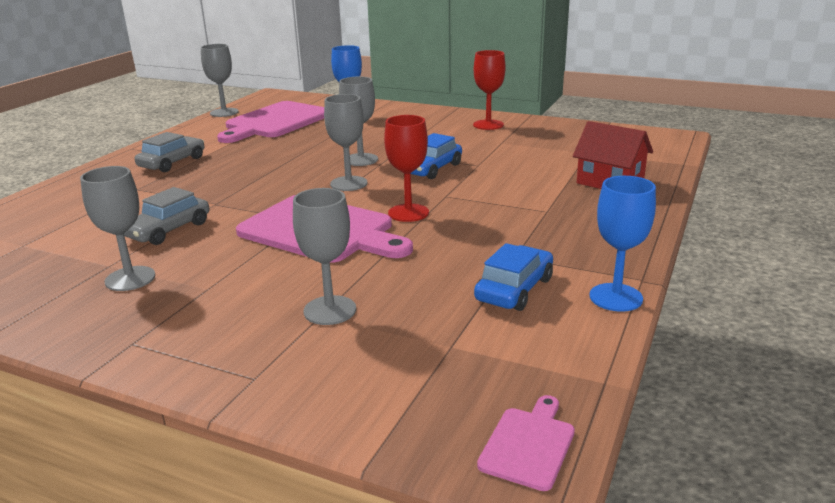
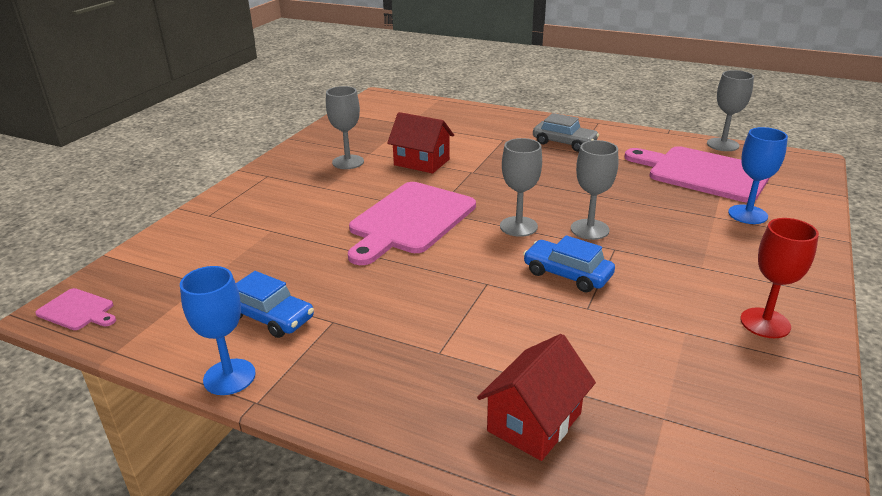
camera: 90 degrees right, 5 degrees up
grey car [124,187,209,245] -> red house [387,112,454,173]
grey goblet [293,188,356,325] -> none
red goblet [384,115,429,222] -> none

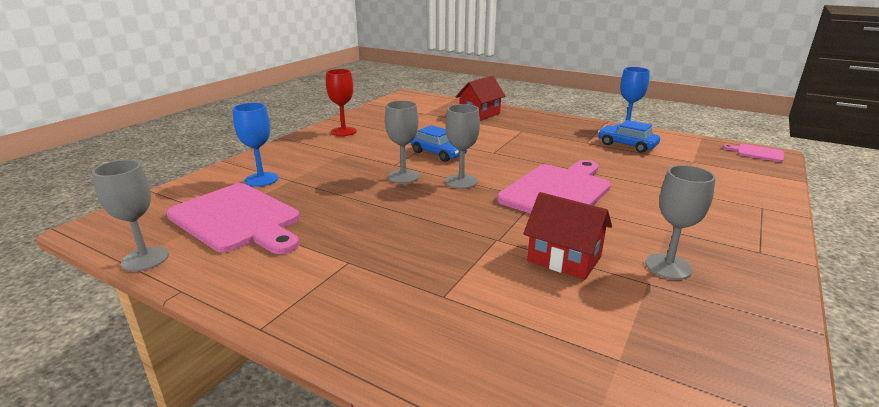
camera: 175 degrees left, 5 degrees down
grey car [533,113,599,152] -> none

